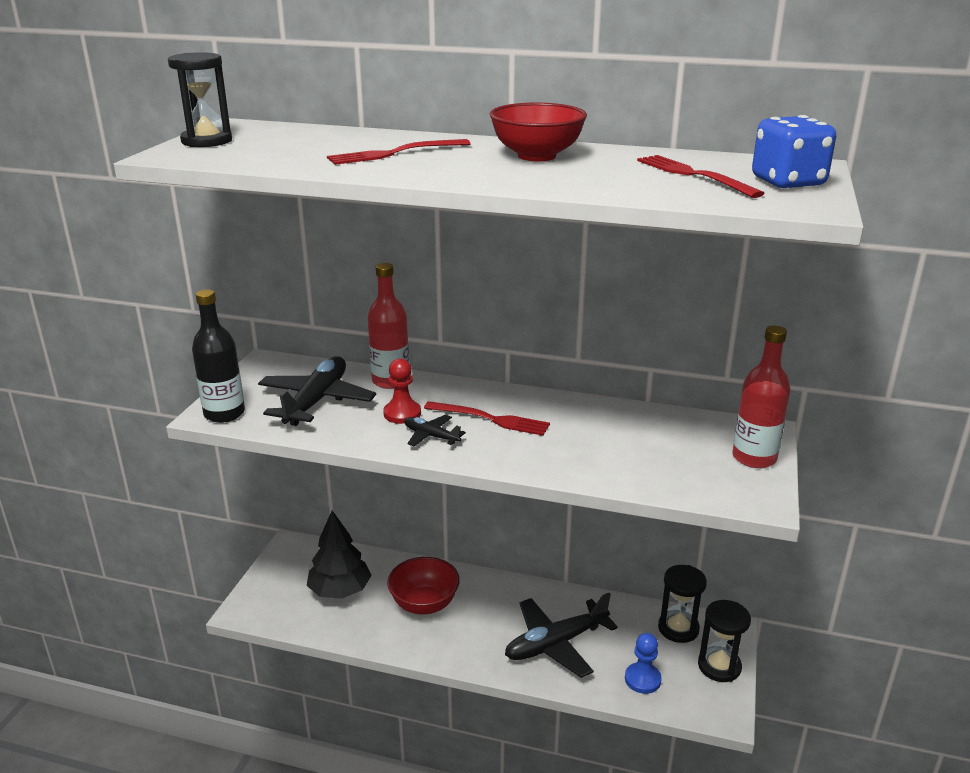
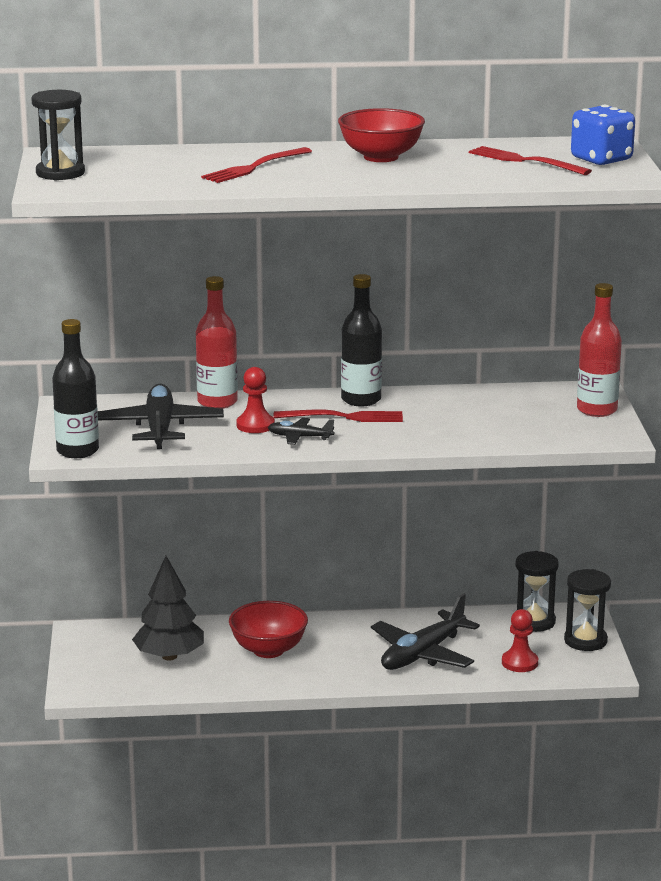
camera: 20 degrees left, 5 degrees down
blue pawn [625,633,662,694] -> red pawn [502,609,538,672]
none -> black bottle [341,274,382,406]

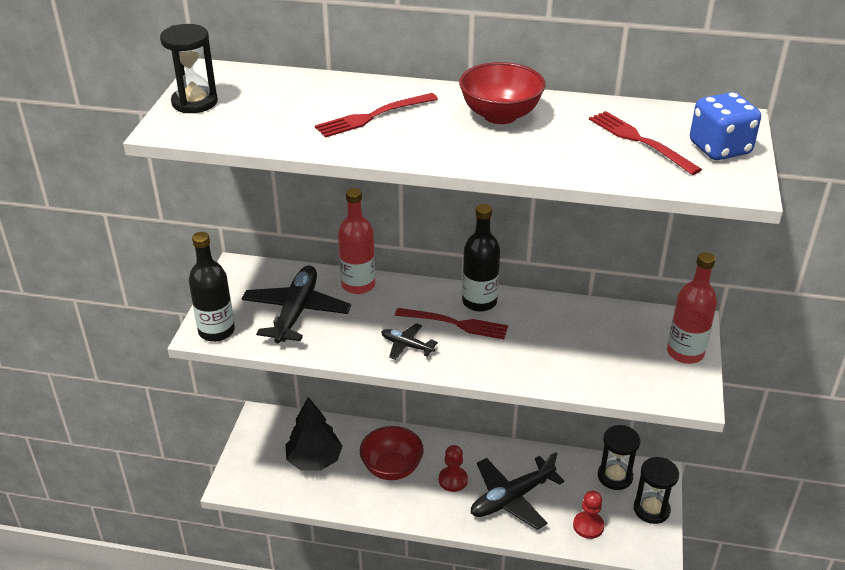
camera: 15 degrees right, 15 degrees up
red pawn [236,367,275,433] -> red pawn moved to [439,445,468,492]

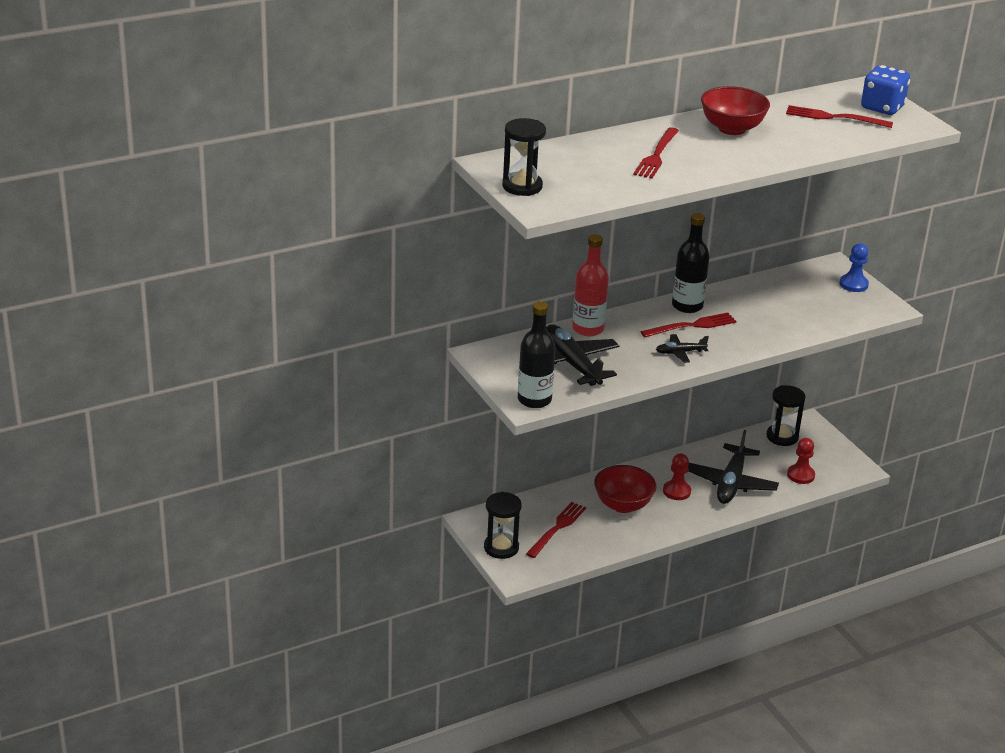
camera: 40 degrees left, 5 degrees down
black tree [285,397,343,471] -> red fork [526,502,586,558]
black hourglass [634,457,679,524] -> black hourglass moved to [484,492,522,559]
red bottle [667,252,717,364] -> blue pawn [840,243,869,292]

